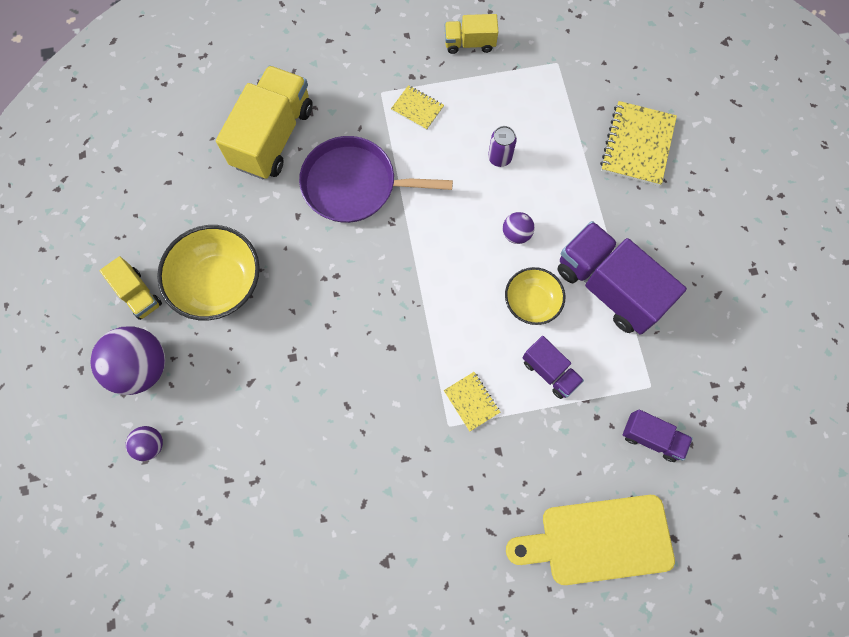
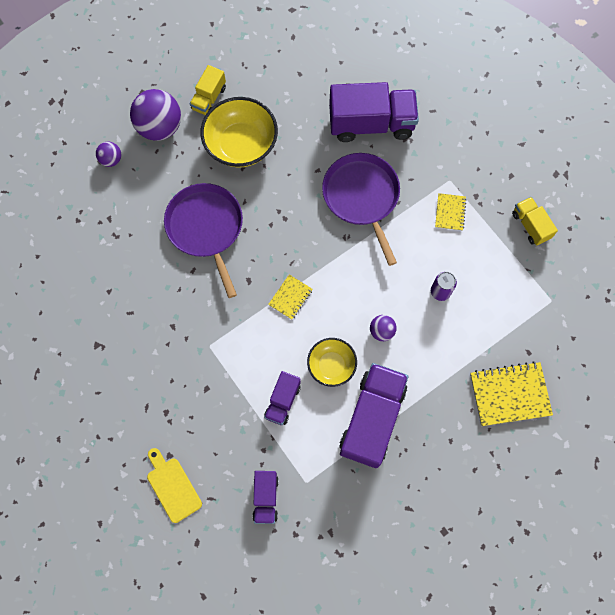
camera: 65 degrees right, 0 degrees up
yellow truck [216,66,313,179] -> purple truck [329,82,419,142]
yellow notebook [444,372,500,431] -> yellow notebook moved to [268,274,313,320]
yellow cutting board [506,495,675,585] -> yellow cutting board [147,448,202,523], size x0.59
none -> purple pan [164,183,243,298]

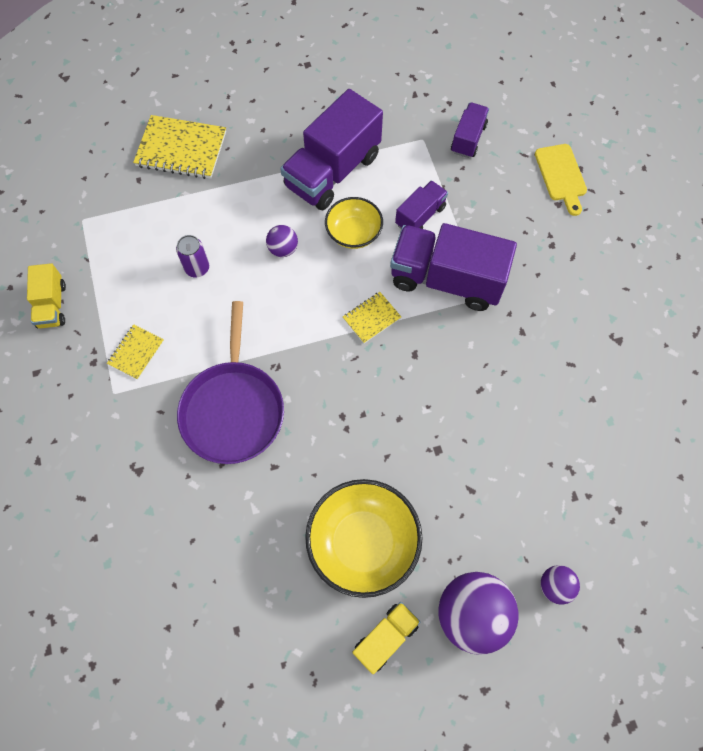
camera: 160 degrees left, 5 degrees down
purple pan [164,183,243,298] -> none
purple truck [329,82,419,142] -> purple truck moved to [390,223,517,311]

